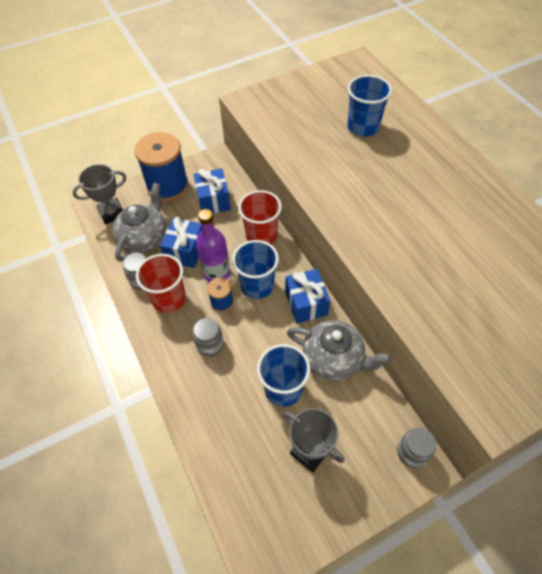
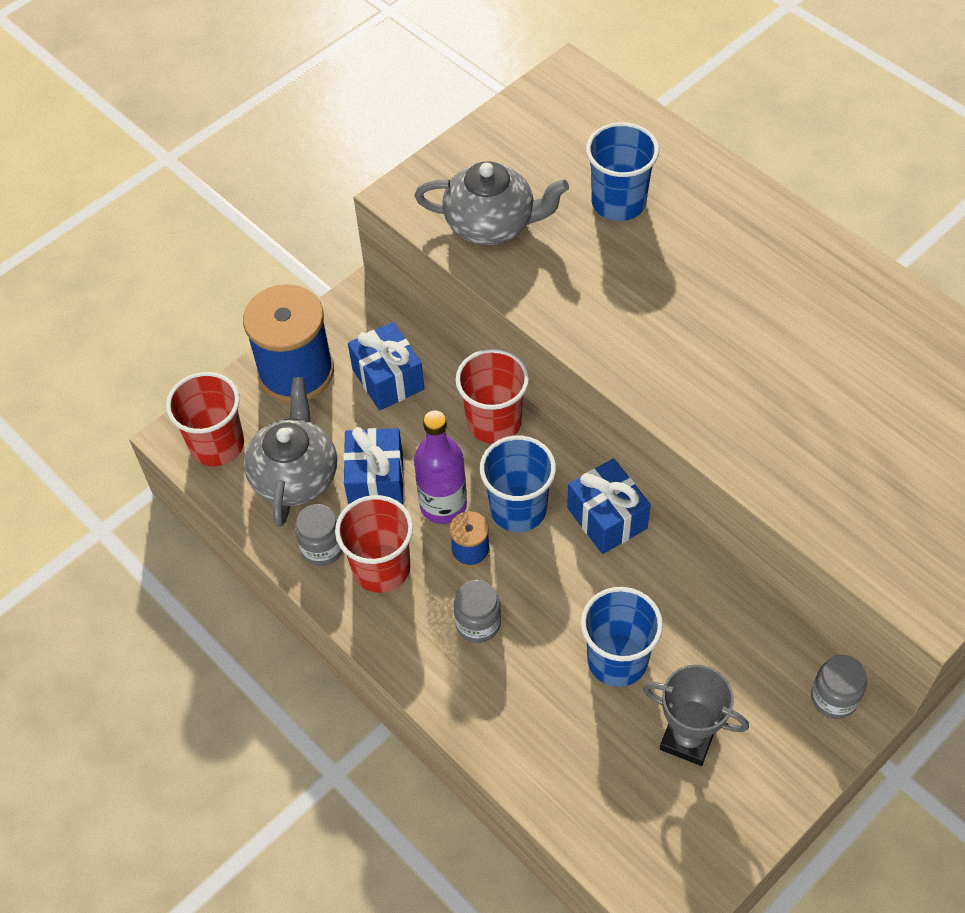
camera: 15 degrees left, 0 degrees up
grey trophy [73,164,126,224] -> red cup [166,372,244,467]
grey teapot [287,320,392,381] -> grey teapot moved to [415,161,569,245]

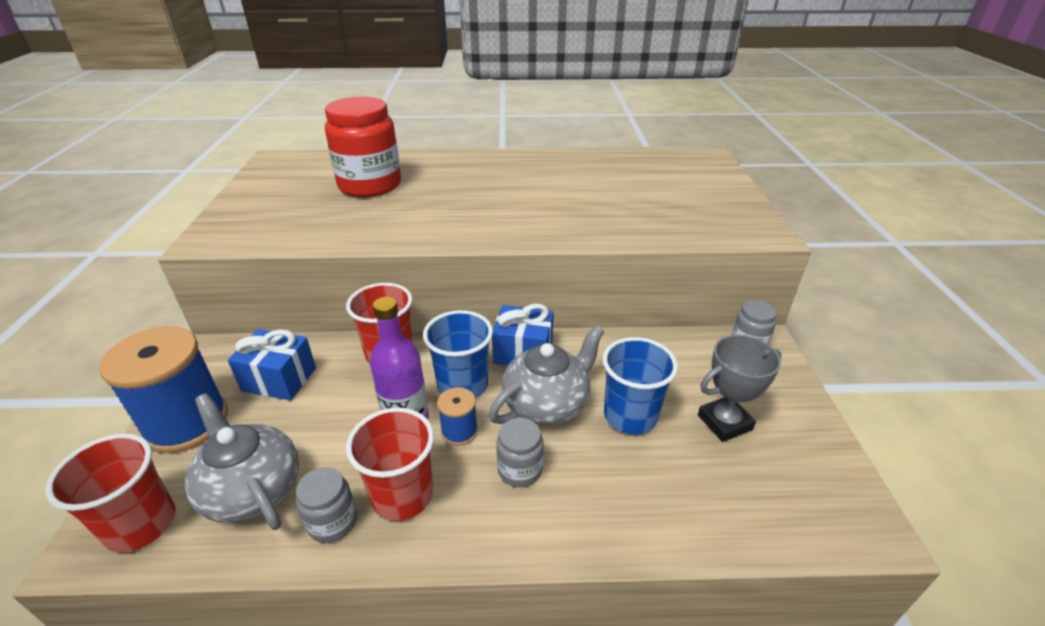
camera: 50 degrees left, 20 degrees down
blue gift [343,427,404,505] -> none
grey teapot [415,161,569,245] -> grey teapot moved to [489,325,604,425]
blue cup [586,122,659,221] -> red jar [325,97,401,197]

